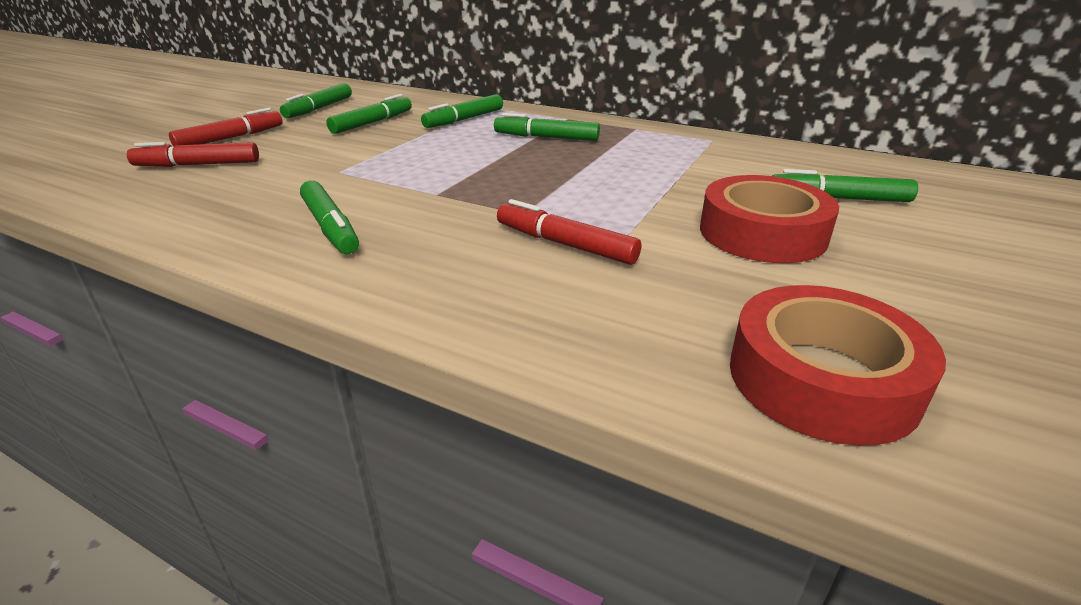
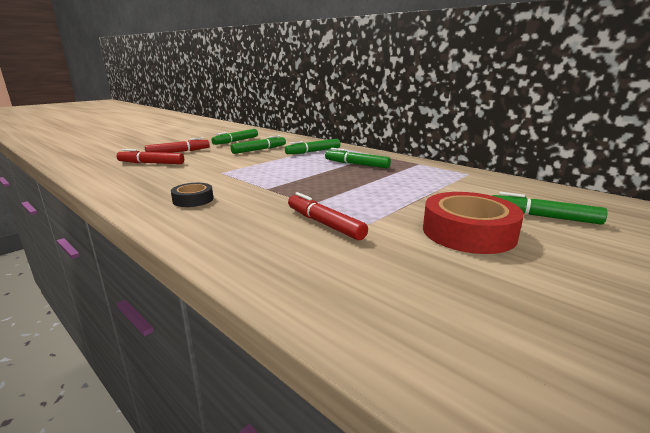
camera: 15 degrees right, 10 degrees down
green marker [300,180,359,254] -> black tape [171,183,213,207]
red tape [730,285,946,446] -> none

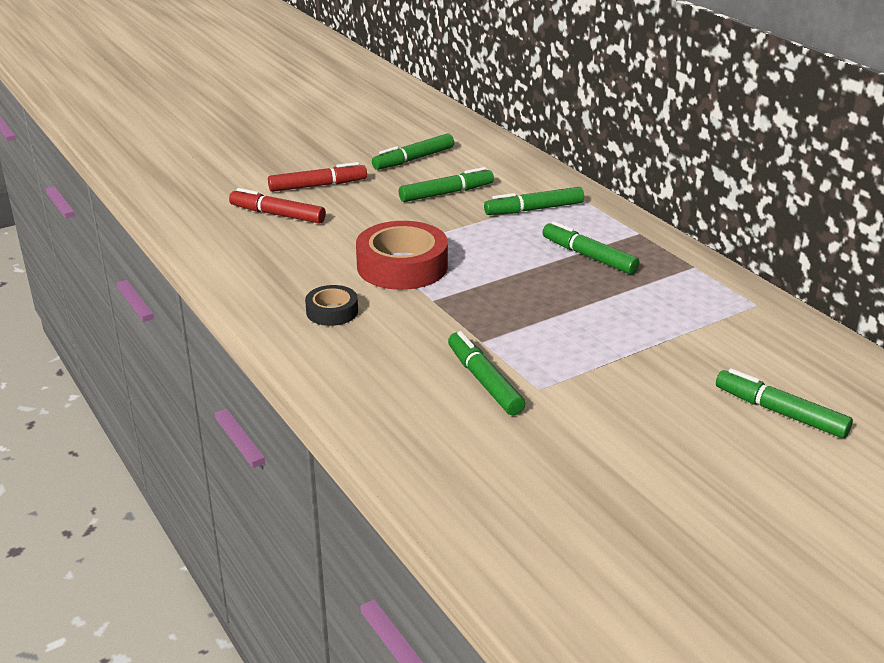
camera: 15 degrees right, 10 degrees up
red marker [288,192,368,240] -> green marker [448,331,525,416]
red tape [423,192,524,254] -> red tape moved to [356,221,448,290]

